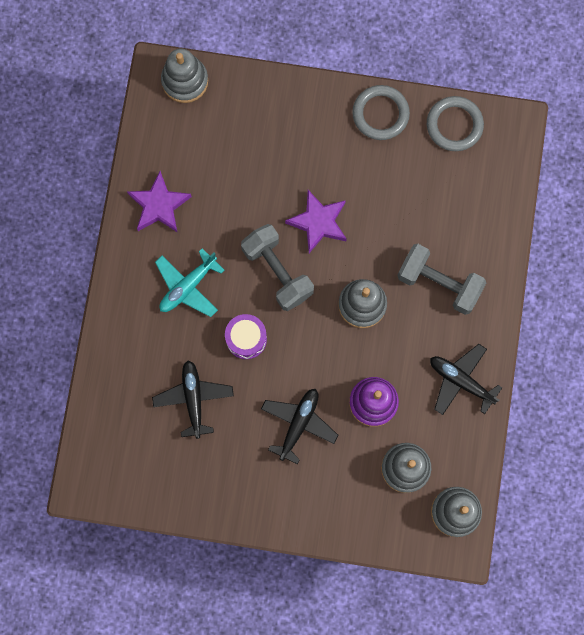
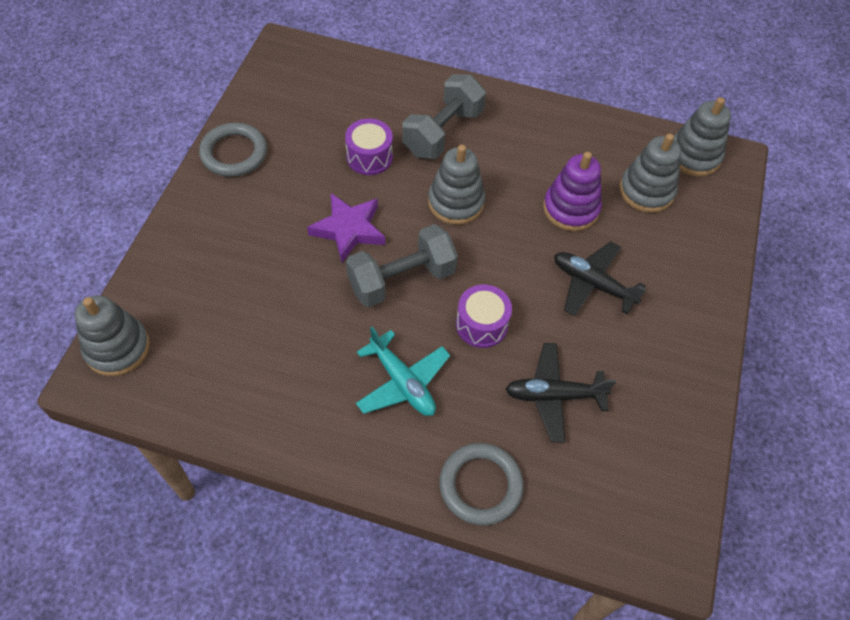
camera: 85 degrees left, 20 degrees down
purple star [127,171,192,233] -> none
grey ring [427,96,484,151] -> grey ring moved to [439,443,524,525]
black plane [430,344,502,415] -> none
none -> purple drum [345,119,393,175]

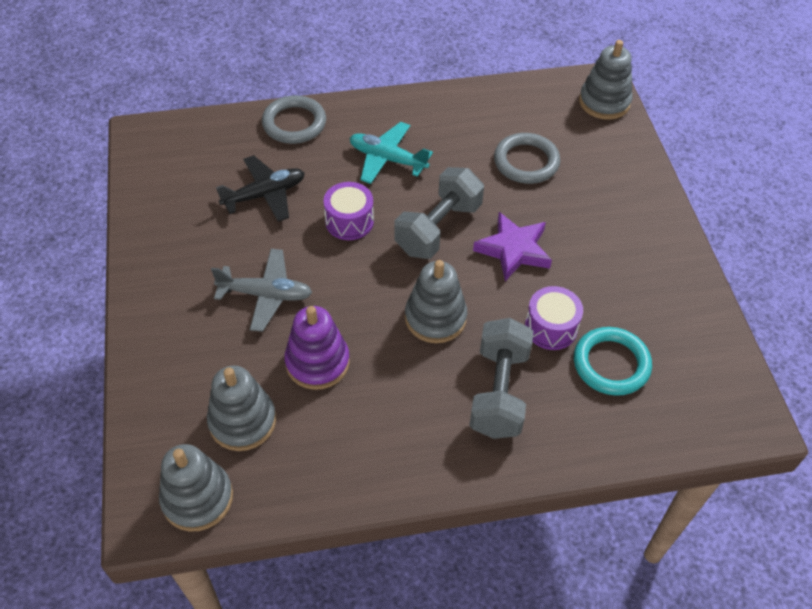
camera: 155 degrees right, 5 degrees down
grey ring [199,123,267,177] -> grey ring moved to [494,133,560,184]
black plane [554,241,647,316] -> grey plane [211,249,312,332]
none -> turquoise ring [574,327,652,396]

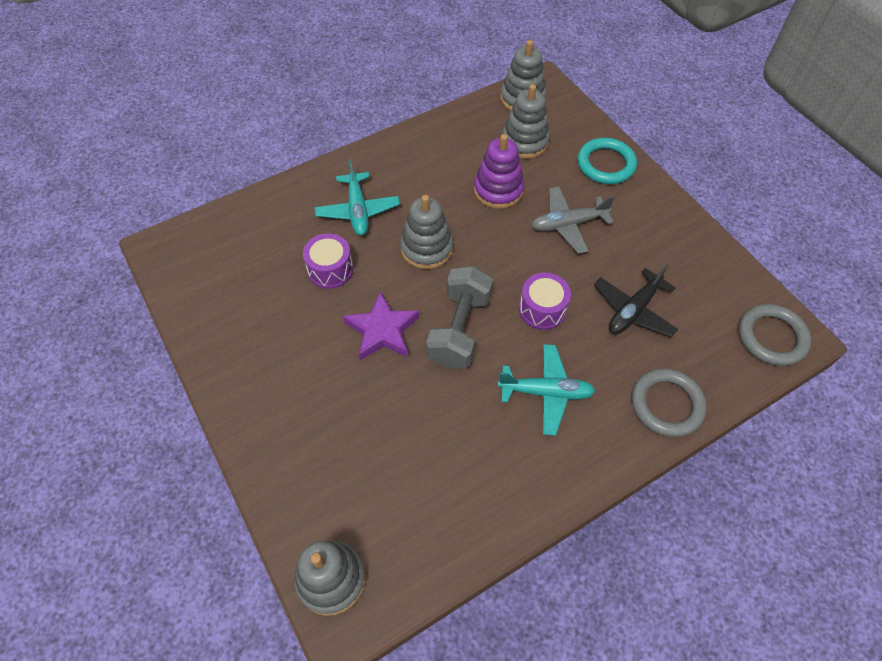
camera: 160 degrees right, 5 degrees up
grey dumbbell [469,318,534,439] -> turquoise plane [315,159,400,236]
grey ring [494,133,560,184] -> grey ring moved to [739,304,811,366]
turquoise ring [574,327,652,396] -> turquoise ring moved to [577,138,637,184]

